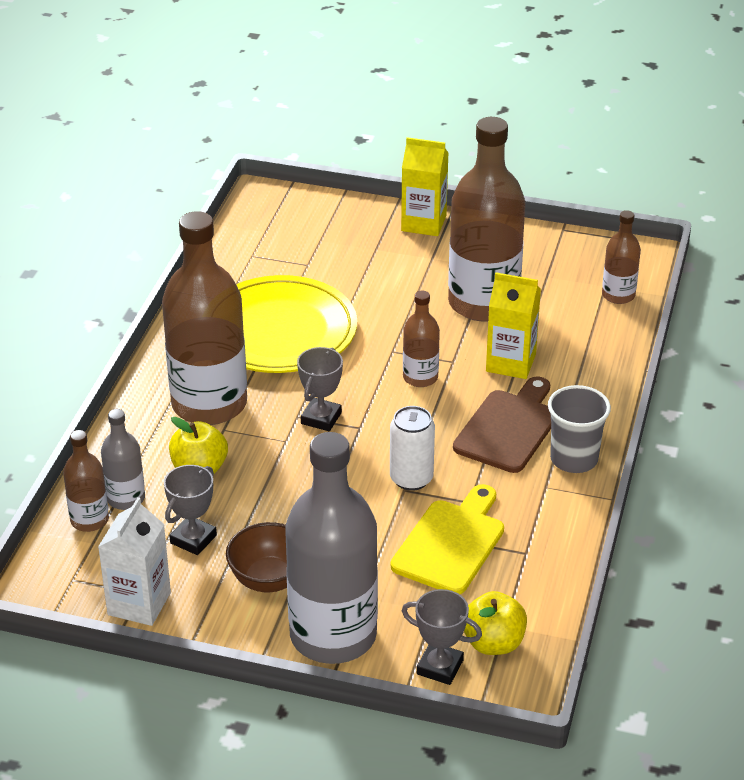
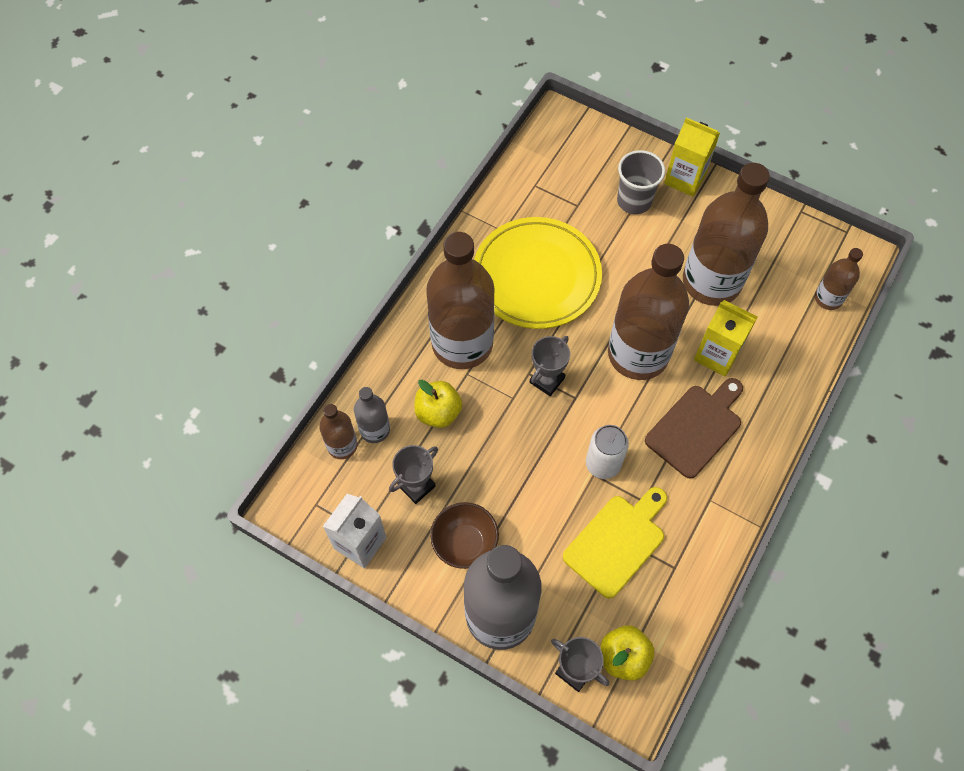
camera: 15 degrees right, 25 degrees up
brown bottle [403,291,440,387] -> brown bottle [608,244,689,380], size x2.11
grey cup [548,385,611,473] -> grey cup moved to [617,150,665,214]

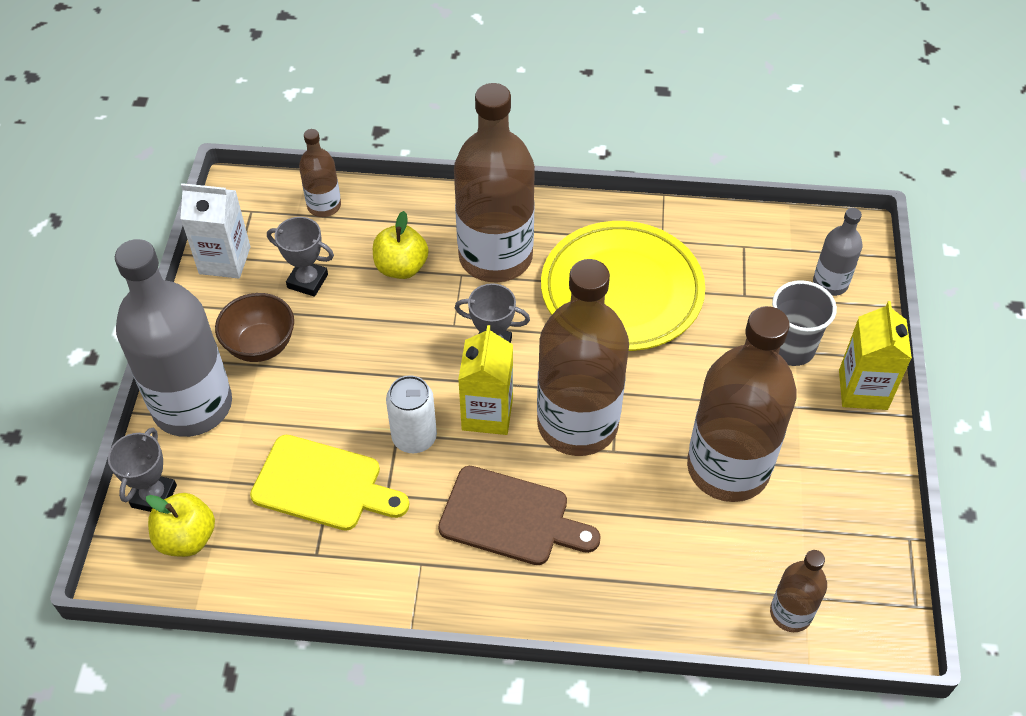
camera: 65 degrees right, 10 degrees down
grey bottle [354,387,390,443] -> grey bottle moved to [813,208,863,296]
yellow carton [694,300,758,377] -> yellow carton moved to [458,325,513,435]

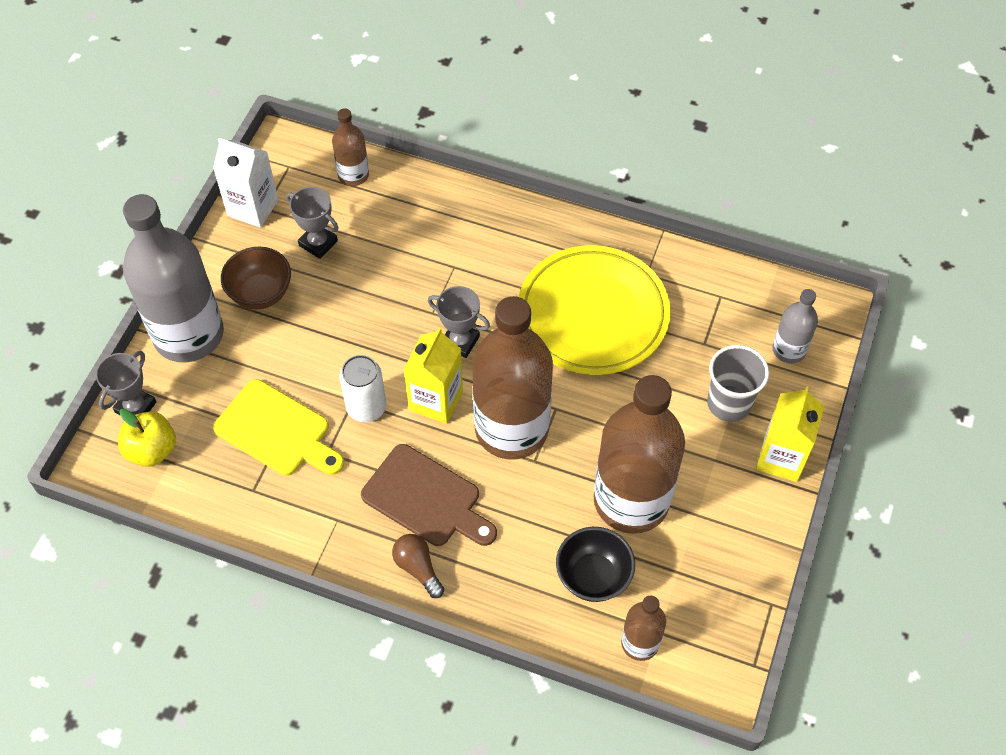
camera: 15 degrees right, 5 degrees up
yellow apple [373,211,429,279] -> none
brown bottle [454,83,535,282] -> none
none -> brown light bulb [392,534,444,598]
none -> black bowl [556,527,635,602]

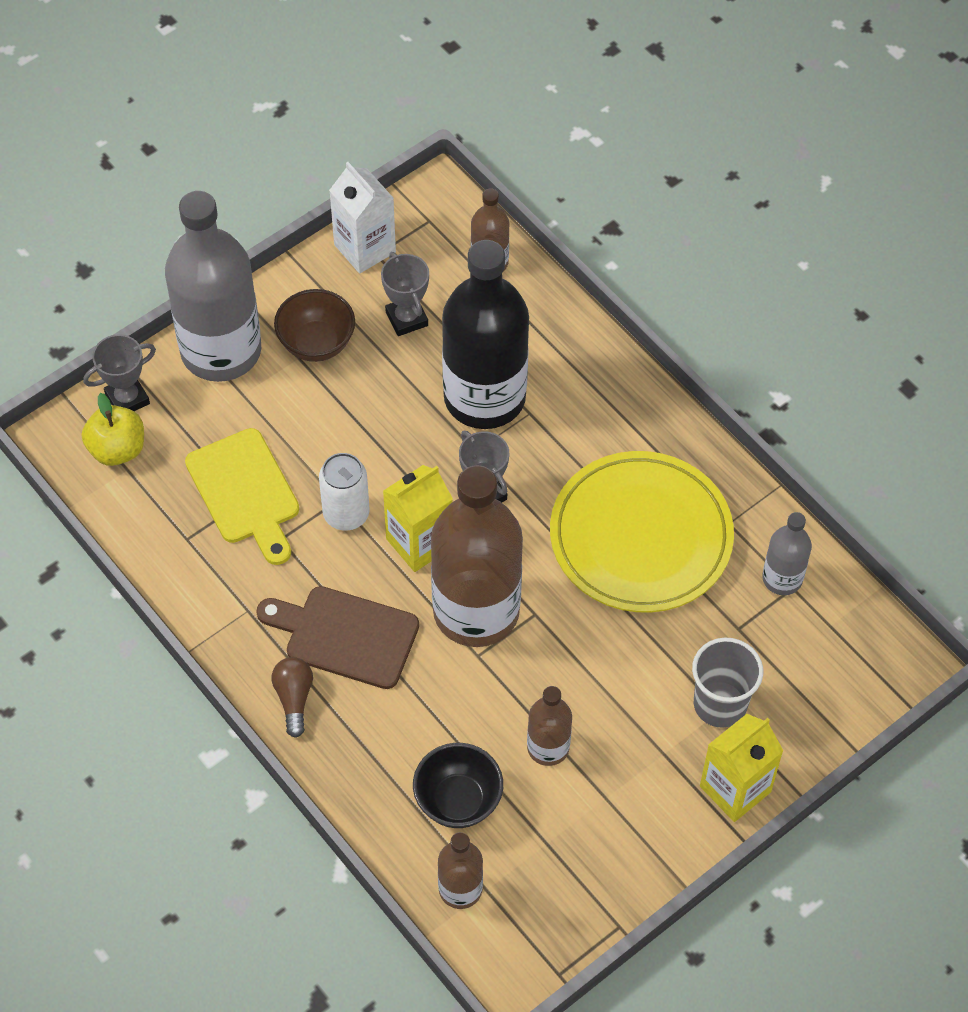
camera: 30 degrees right, 0 degrees up
brown cutting board [361,444,497,546] -> brown cutting board turned 135 degrees clockwise [256,586,419,689]
brown bottle [594,375,685,534] -> brown bottle [527,686,572,766], size x0.47
grey bottle [772,289,818,363] -> grey bottle moved to [762,512,812,595]
none -> black bottle [442,240,529,429]

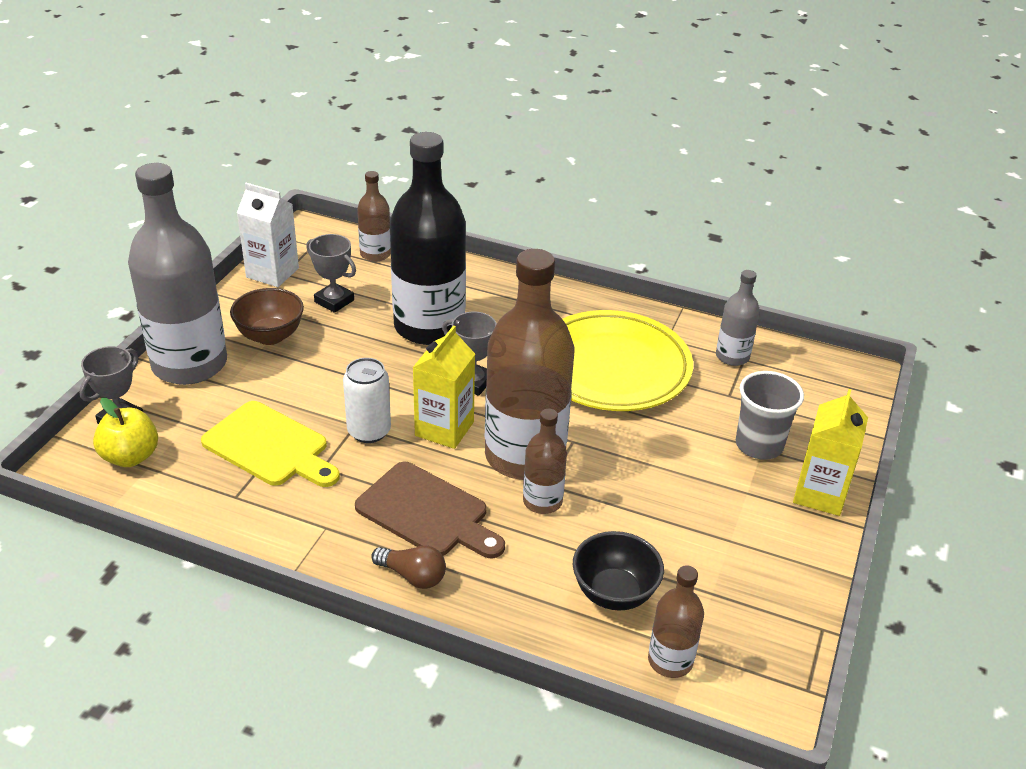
camera: 30 degrees left, 20 degrees down
brown cutting board [256,586,419,689] -> brown cutting board turned 135 degrees counterclockwise [355,462,505,558]
brown light bulb [272,657,313,738] -> brown light bulb turned 150 degrees clockwise [371,546,446,589]
brown bottle [527,686,572,766] -> brown bottle moved to [523,409,567,514]

